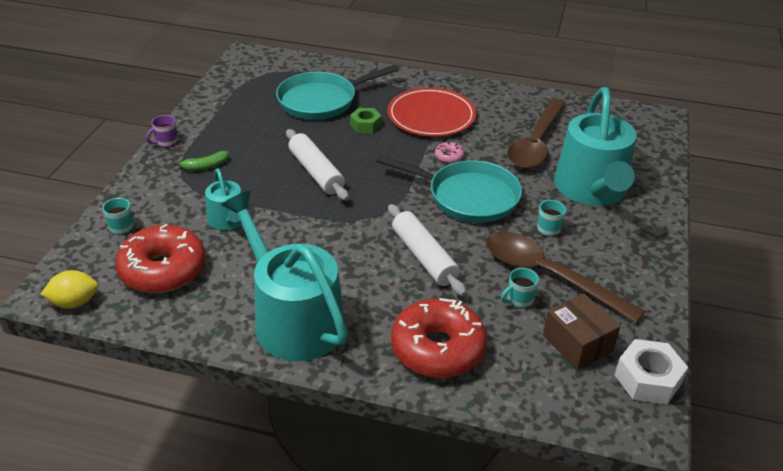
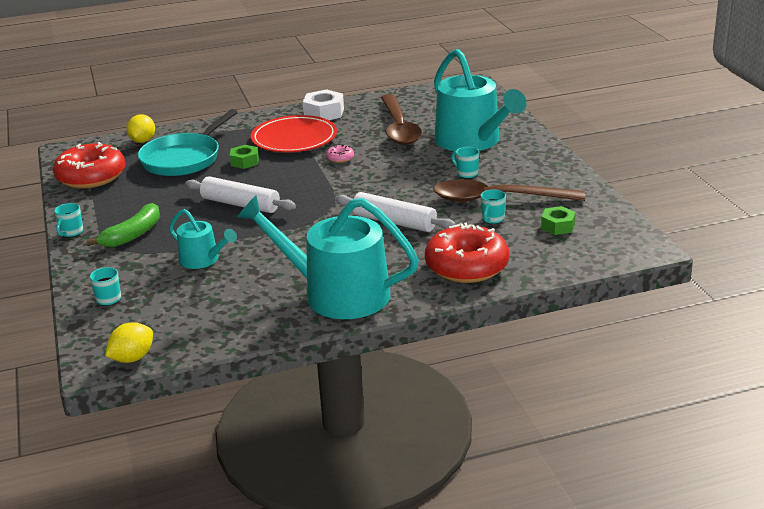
camera: 30 degrees left, 10 degrees down
red donut [115,224,206,293] -> red donut moved to [53,142,125,189]
purple mug [146,115,178,148] -> turquoise mug [54,203,83,237]
green banana [174,151,229,171] -> green banana [86,203,160,247], size x1.58
turquoise pan [376,155,522,223] -> none
brown box [543,294,620,370] -> green nut [541,206,576,235]
white nut [615,339,688,404] -> white nut moved to [303,89,344,120]
none -> yellow lemon [127,114,155,143]

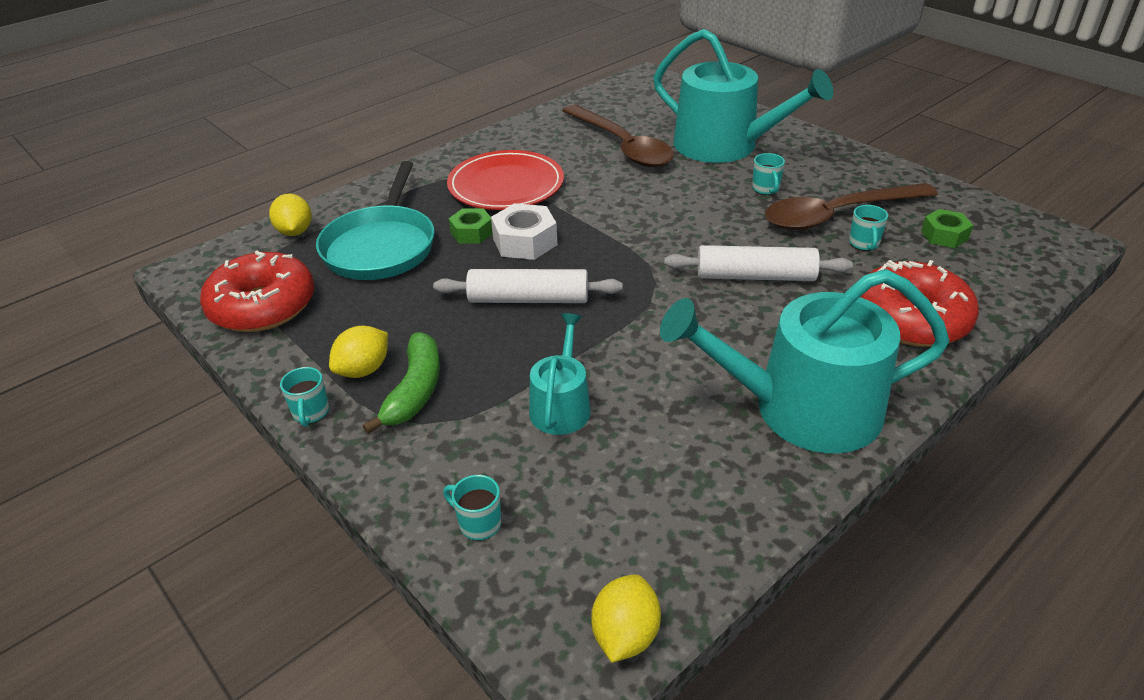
camera: 25 degrees left, 10 degrees up
turquoise watering can [169,209,237,269] -> turquoise watering can turned 90 degrees counterclockwise [529,313,590,435]
white nut [303,89,344,120] -> white nut moved to [491,203,557,260]
pink donut [326,145,354,163] -> none
turquoise mug [451,147,479,179] -> turquoise mug turned 120 degrees counterclockwise [752,153,785,195]
none -> yellow lemon [329,326,388,378]

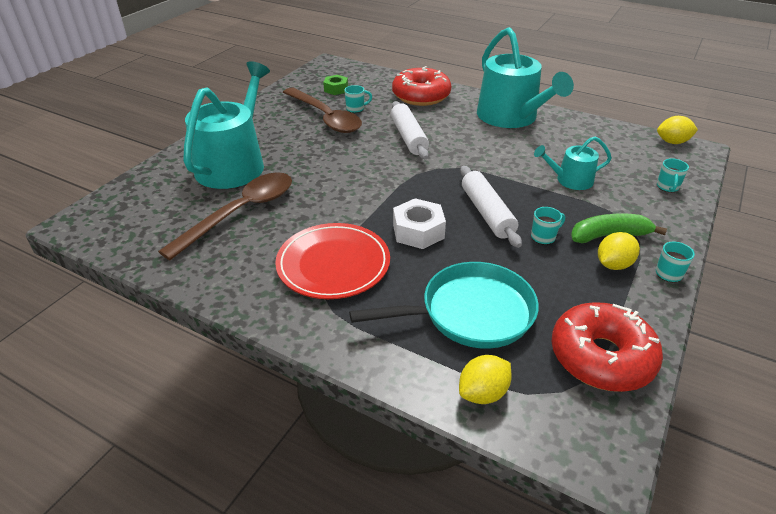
camera: 110 degrees left, 0 degrees up
yellow lemon [329,326,388,378] -> yellow lemon turned 60 degrees counterclockwise [598,232,640,270]
green nut [449,208,493,243] -> none
turquoise mug [752,153,785,195] -> turquoise mug moved to [531,207,565,245]

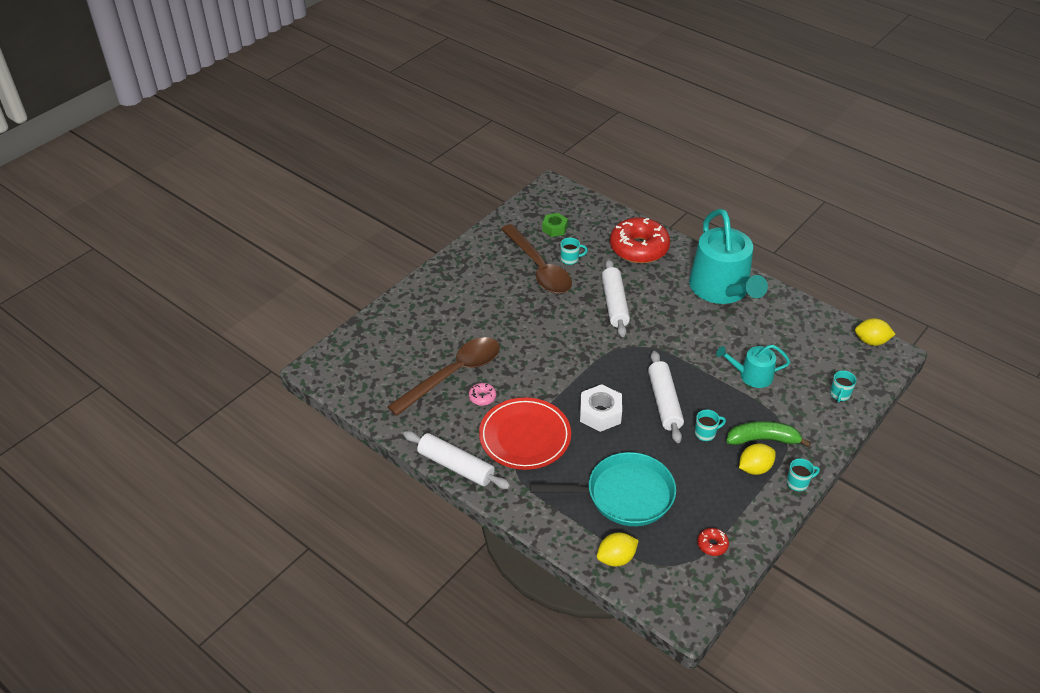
camera: 10 degrees right, 5 degrees up
turquoise watering can [183,61,270,189] -> none
red donut [551,302,663,392] -> red donut [697,528,729,556], size x0.40
none -> white rolling pin [403,431,510,489]
none -> pink donut [469,383,496,406]

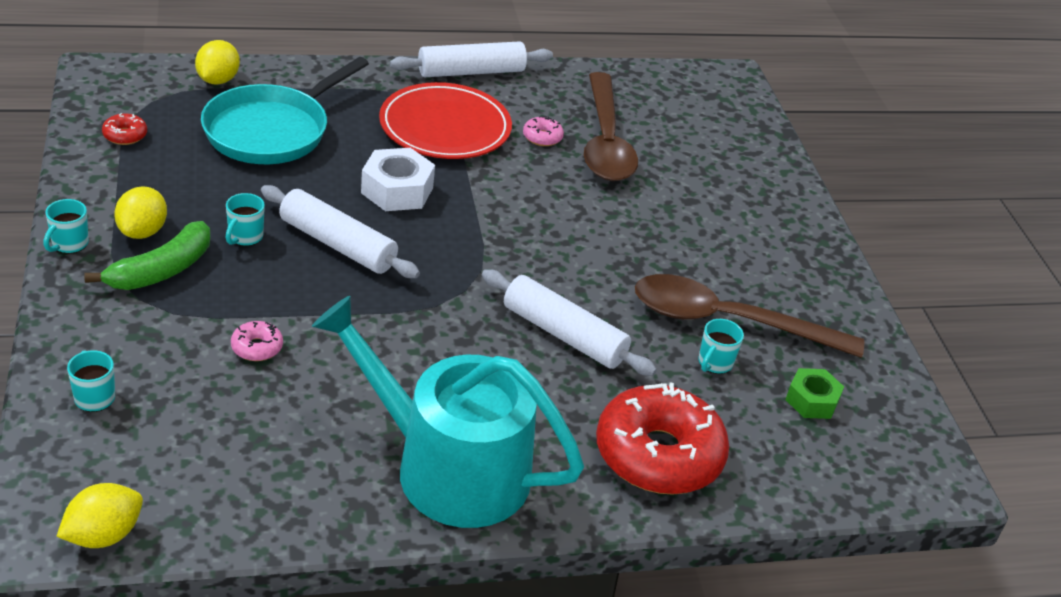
camera: 125 degrees right, 5 degrees down
turquoise watering can [716,345,790,388] -> pink donut [231,321,283,361]

